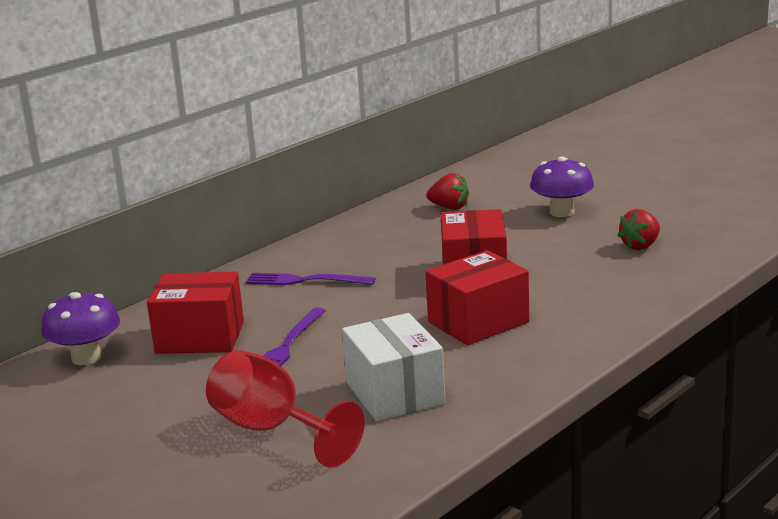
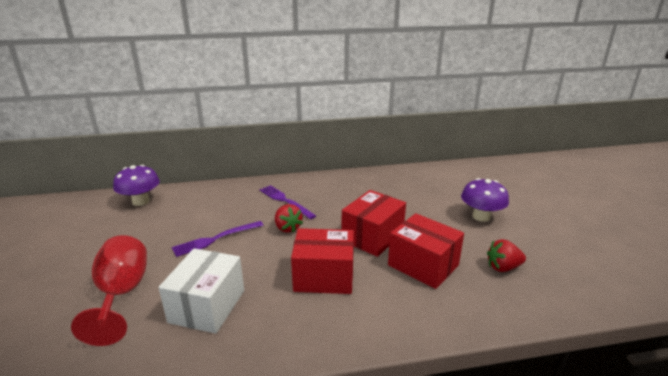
camera: 35 degrees right, 5 degrees up
red box [147,272,244,354] -> red box moved to [388,213,464,289]
red strawberry [426,173,469,210] -> red strawberry moved to [275,204,303,233]

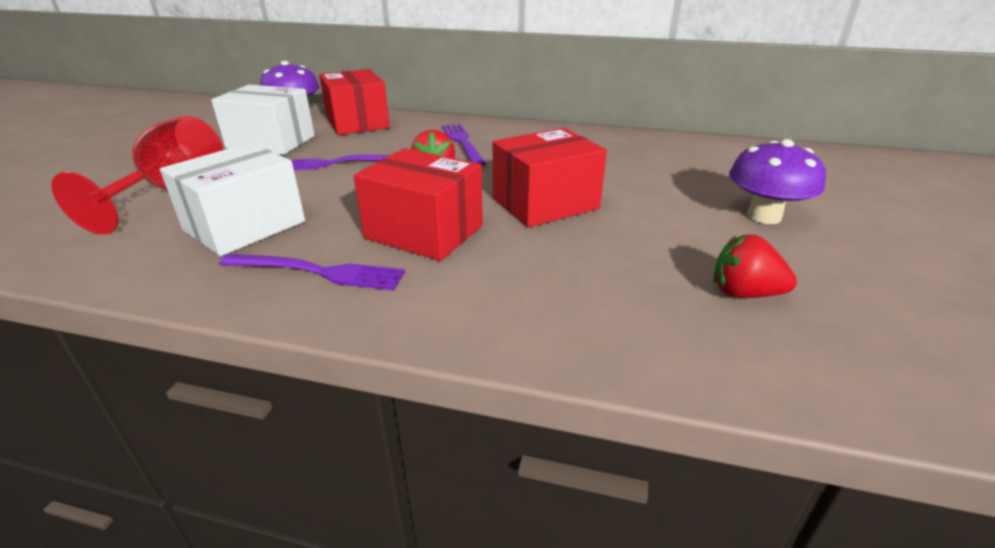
camera: 25 degrees right, 5 degrees up
red box [388,213,464,289] -> red box moved to [319,69,390,135]
none -> white box [211,85,315,155]
none -> purple fork [219,254,405,290]

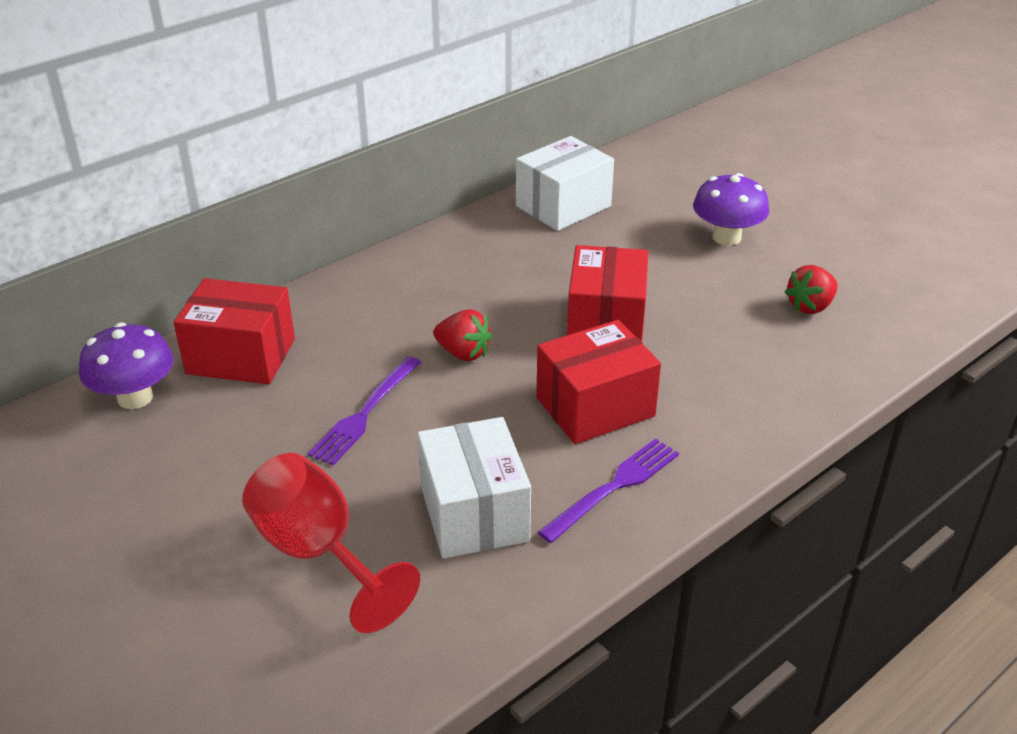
camera: 55 degrees left, 5 degrees up
white box [211,85,315,155] -> white box moved to [516,136,614,231]
purple fork [442,124,486,166] -> none

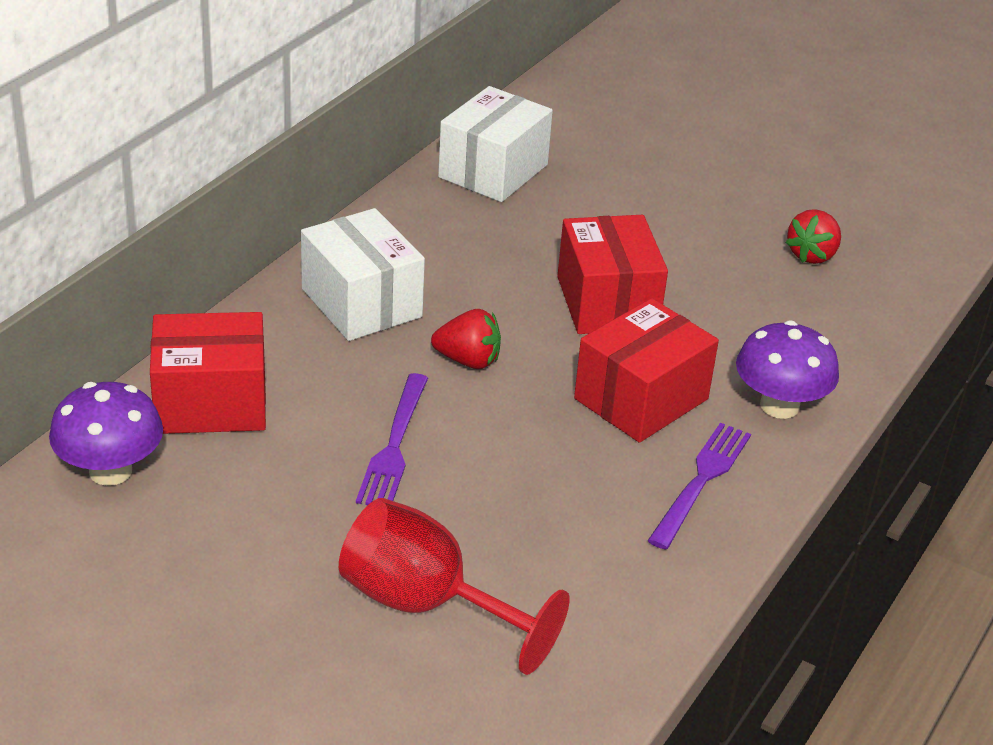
camera: 20 degrees left, 0 degrees up
white box [417,417,531,559] -> white box moved to [301,208,425,341]
purple mushroom [693,173,769,245] -> purple mushroom moved to [736,320,839,419]

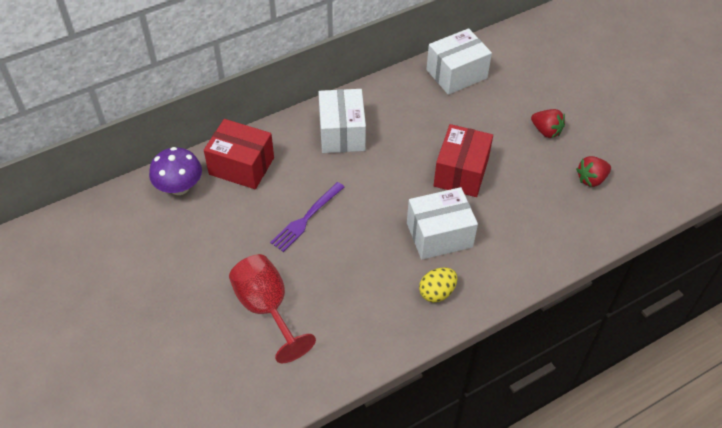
camera: 30 degrees right, 15 degrees up
red strawberry [431,309,501,369] -> red strawberry moved to [531,109,565,138]
red box [574,298,719,443] -> white box [407,187,478,260]
purple fork [647,423,751,550] -> yellow egg [419,268,458,302]
purple mushroom [736,320,839,419] -> none

